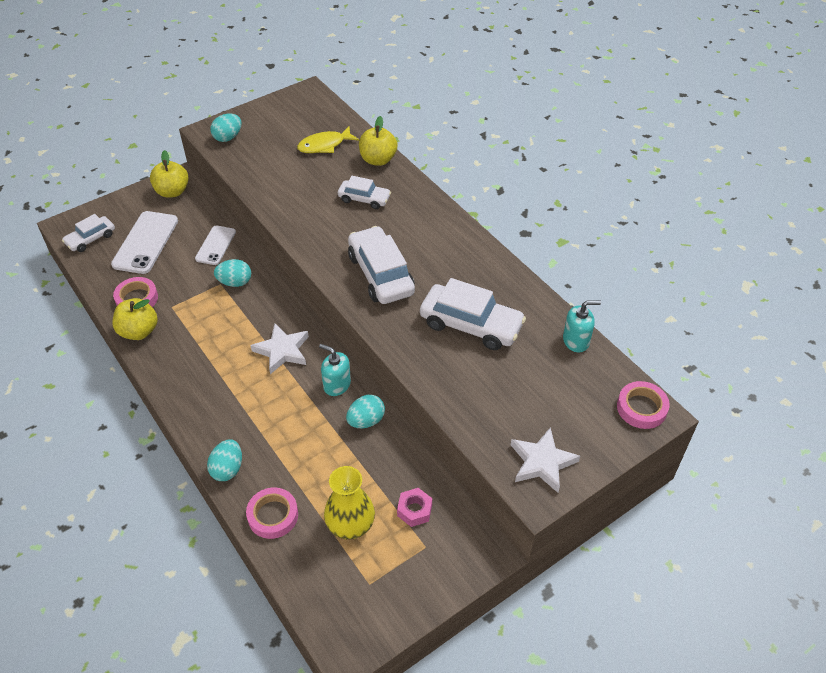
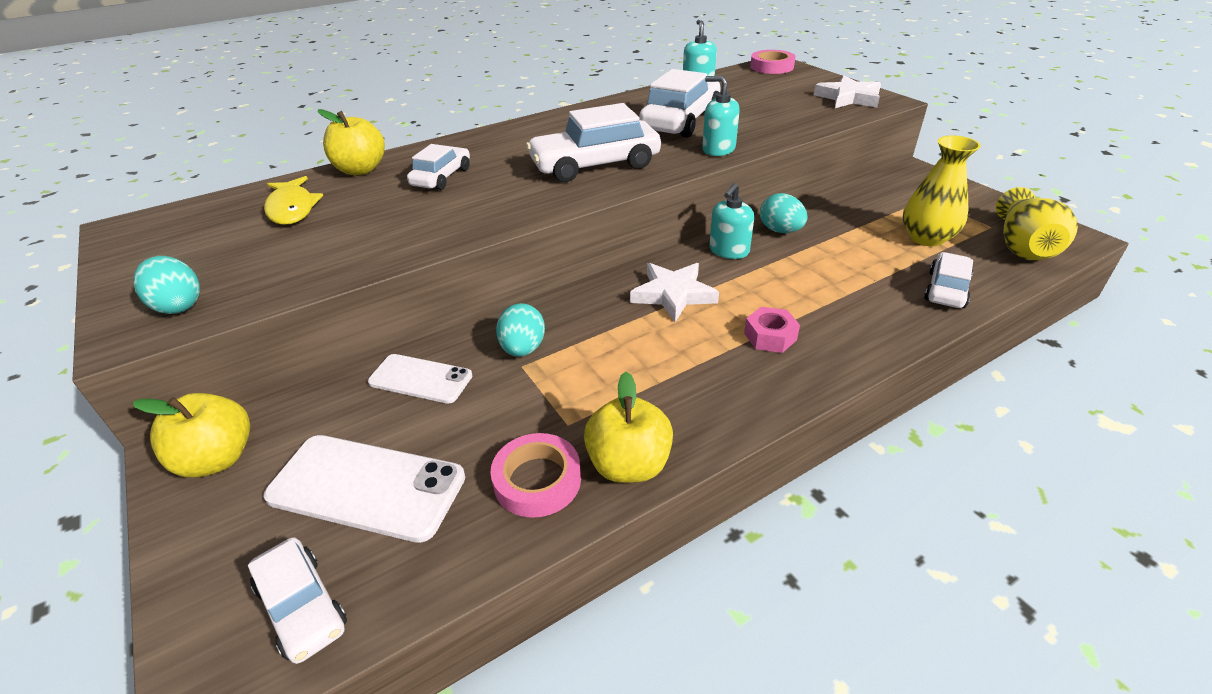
camera: 85 degrees left, 10 degrees down
turquoise egg [207,439,242,481] -> none
pink tape [246,488,298,539] -> white car [924,252,973,308]
pink nut [397,488,432,527] -> pink nut moved to [744,307,800,353]
none -> turquoise soap dispenser [702,76,740,156]
none -> yellow vase [996,187,1078,261]

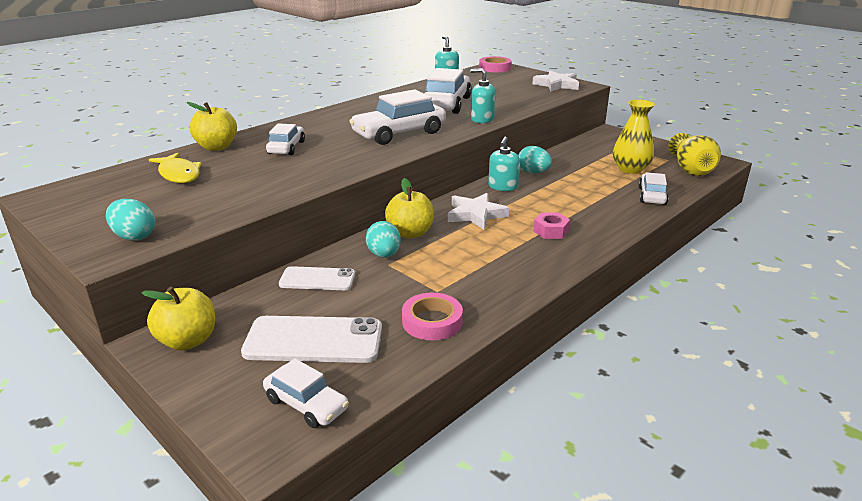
camera: 15 degrees left, 10 degrees down
yellow apple [584,372,673,483] -> yellow apple moved to [385,178,434,238]

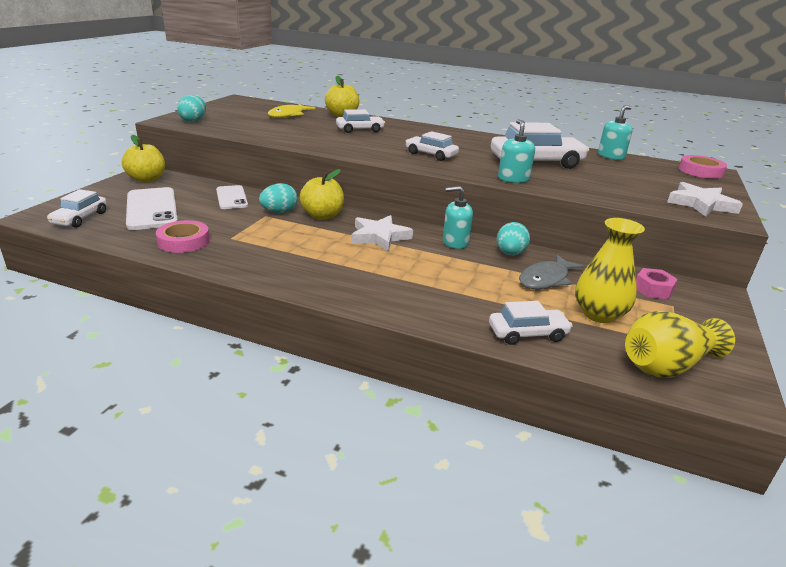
camera: 65 degrees right, 0 degrees up
white car [349,89,446,145] -> white car [405,131,459,161], size x0.58
pink nut [533,212,570,239] -> pink nut moved to [636,268,678,299]
none -> grey fish [519,255,584,289]

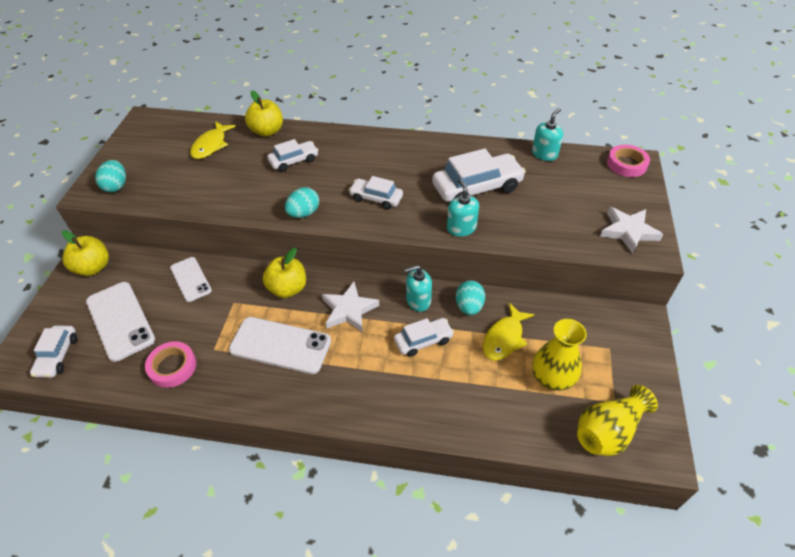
camera: 10 degrees left, 20 degrees up
turquoise egg [259,183,298,213] -> turquoise egg moved to [285,187,319,218]
white car [489,301,573,345] -> white car moved to [394,318,454,357]
grey fish [519,255,584,289] -> yellow fish [483,303,534,361]
pink nut [636,268,678,299] -> none
none -> white phone [229,317,331,374]

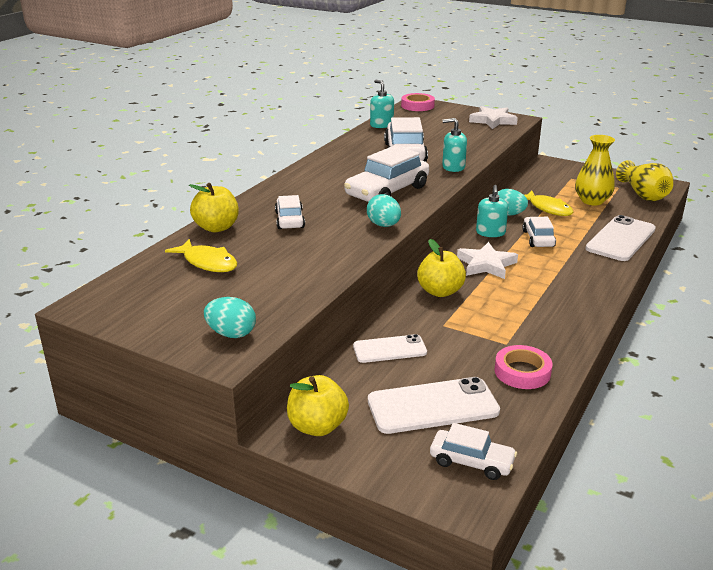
camera: 70 degrees left, 20 degrees down
white phone [229,317,331,374] -> white phone moved to [585,215,656,261]
white car [349,176,403,210] -> white car [344,145,429,202], size x1.73

